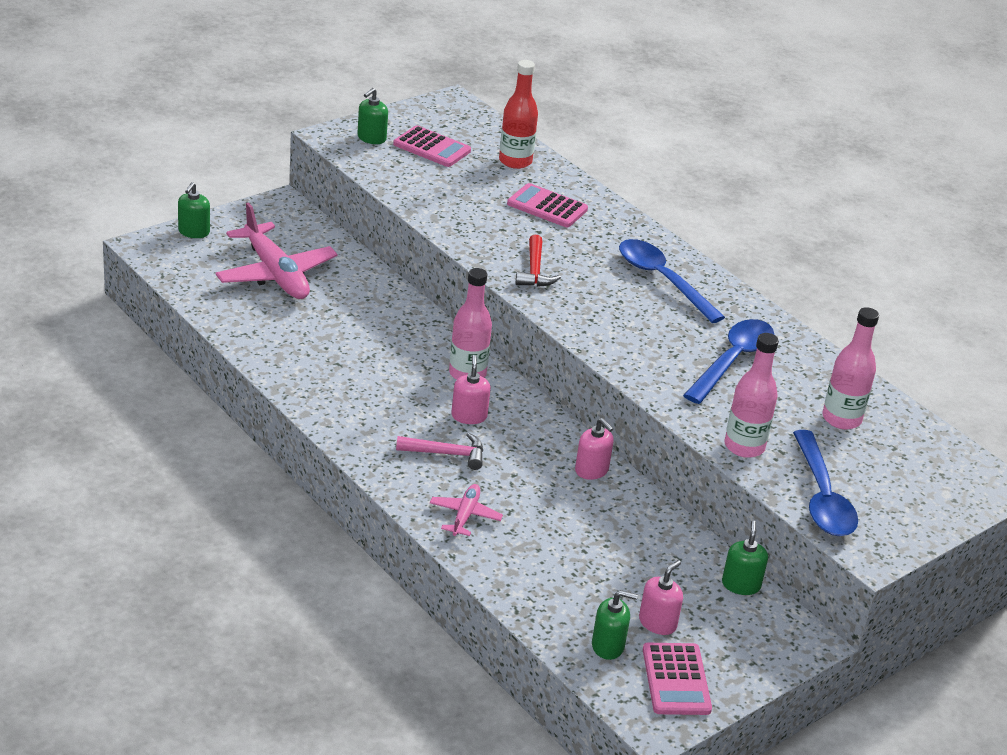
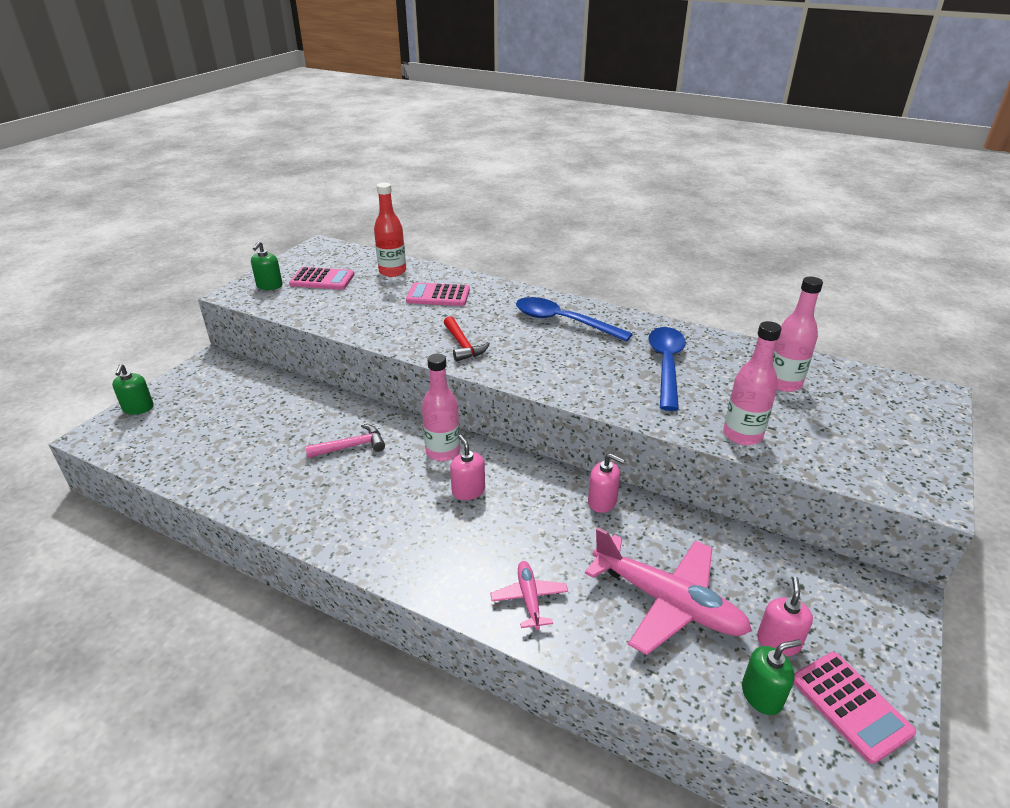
camera: 20 degrees left, 0 degrees up
pink plane [215,202,337,299] -> pink plane moved to [585,527,752,655]
pink hammer [396,433,483,470] -> pink hammer moved to [305,424,385,458]
green soap dispenser [722,520,768,595] -> none
blue spoon [793,430,858,536] -> none

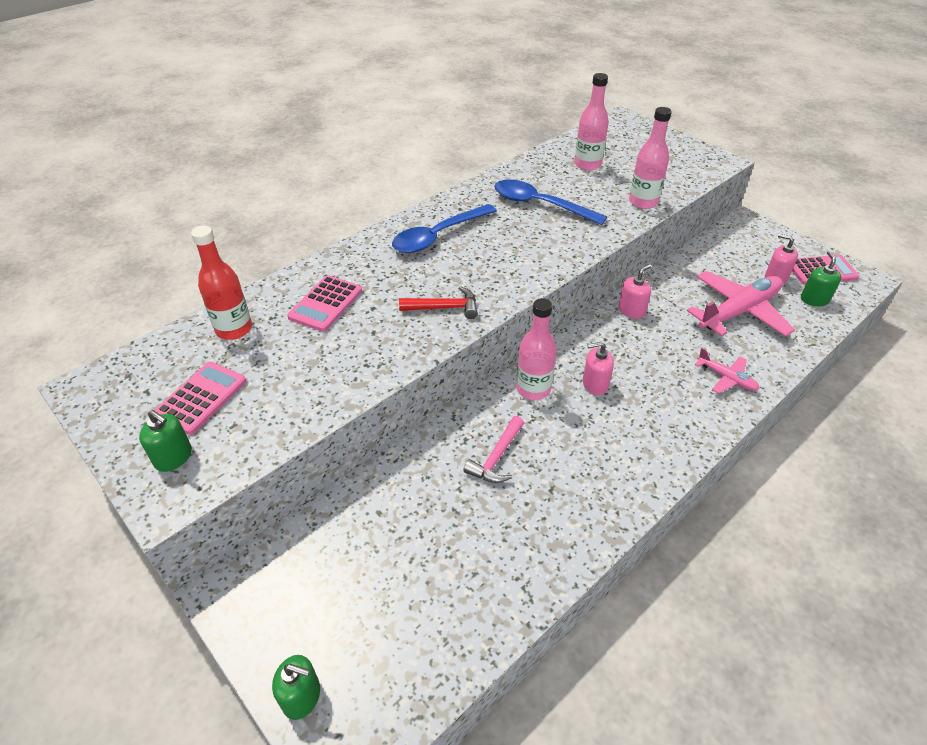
camera: 70 degrees left, 10 degrees up
pink hammer [305,424,385,458] -> pink hammer turned 150 degrees counterclockwise [463,416,524,483]
pink plane [490,561,568,630] -> pink plane turned 150 degrees counterclockwise [695,348,759,394]

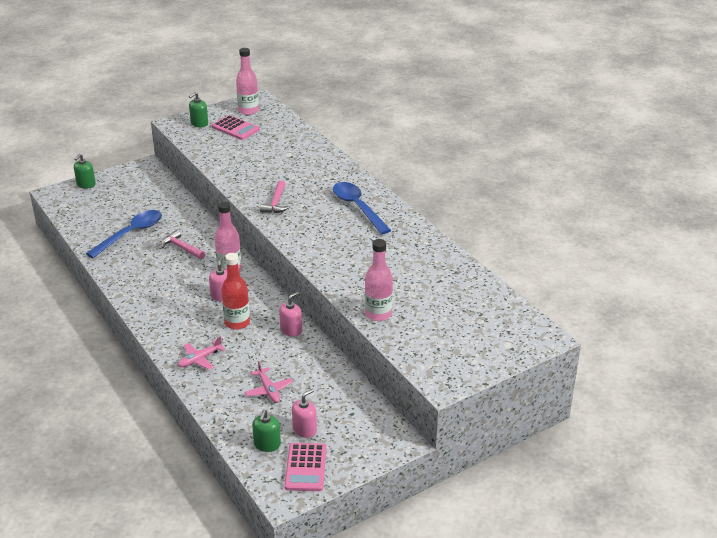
camera: 100 degrees right, 10 degrees down
red bottle [191,226,252,340] -> red bottle moved to [221,253,250,330]
pink calculator [287,275,362,332] -> none
red hammer [399,286,478,319] -> pink hammer [260,180,290,213]
blue spoon [494,180,607,225] -> blue spoon moved to [86,210,162,258]
pink bottle [574,73,609,171] -> pink bottle moved to [236,48,259,115]
pink soap dispenser [619,264,651,319] -> pink soap dispenser turned 105 degrees counterclockwise [279,292,302,337]
pink plane [687,271,795,337] -> pink plane [245,361,293,403], size x0.50
green soap dispenser [801,251,842,306] -> green soap dispenser turned 90 degrees clockwise [252,410,281,452]

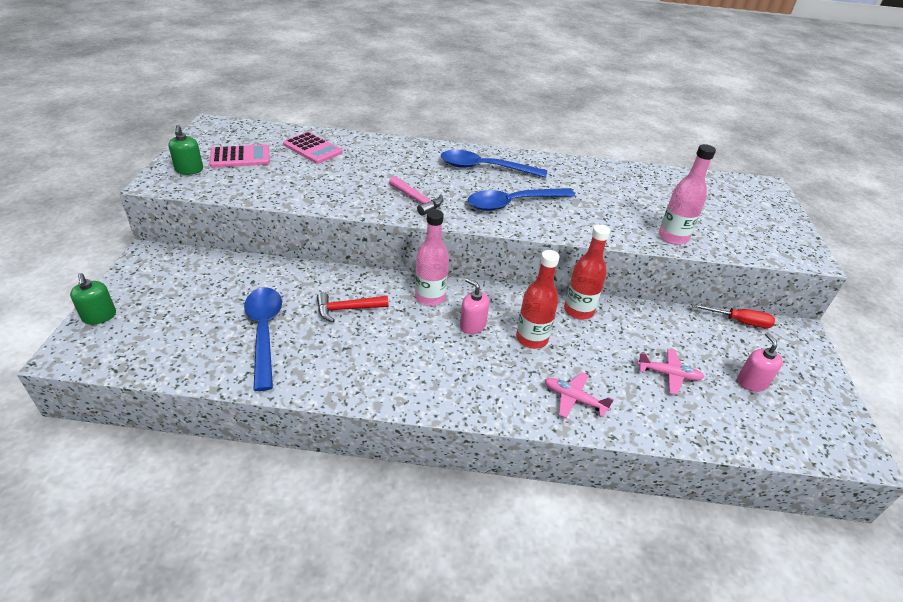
camera: 55 degrees left, 5 degrees up
pink hammer [161,230,206,259] -> red hammer [317,292,389,322]
pink plane [178,336,225,370] -> pink plane turned 120 degrees clockwise [545,372,614,418]
pink bottle [236,48,259,115] -> none
green soap dispenser [252,410,281,452] -> none
pink soap dispenser [279,292,302,337] -> red bottle [564,224,610,320]
pink calculator [284,443,327,491] -> pink calculator moved to [283,132,343,164]
none -> blue spoon [468,188,575,211]
none -> red screwdriver [692,304,775,328]

